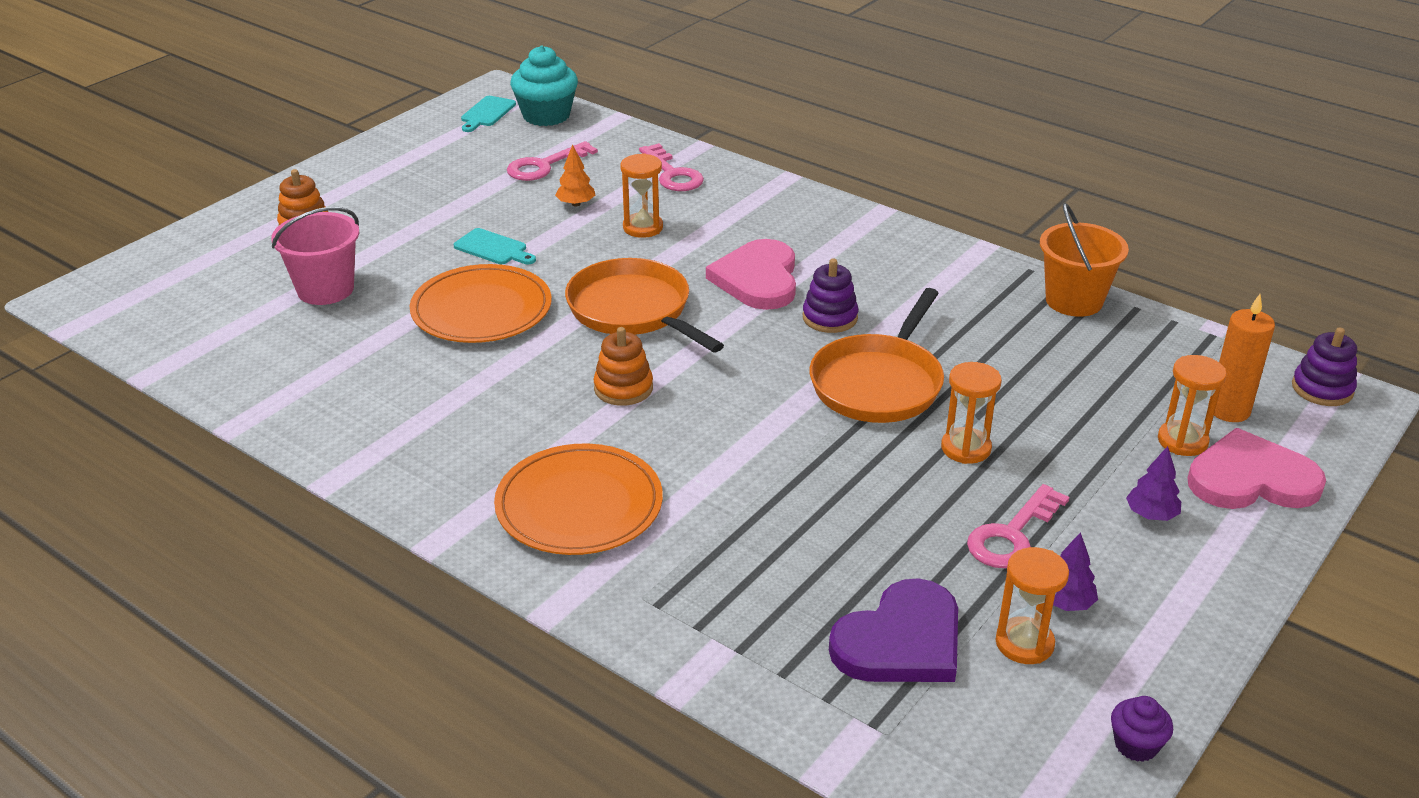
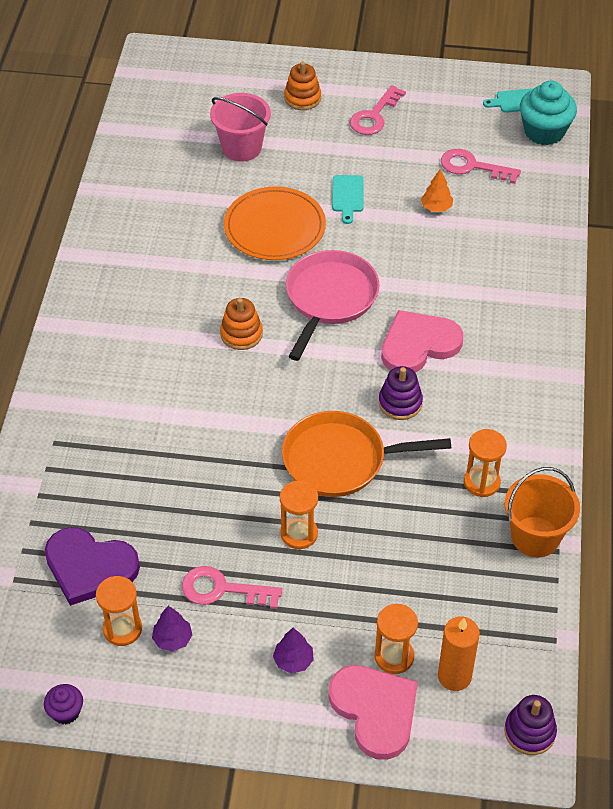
camera: 60 degrees right, 15 degrees up
orange plate [494,443,663,555] -> none
orange pan [565,258,724,352] -> pink pan [286,250,380,361]
orange hourglass [620,153,663,238] -> orange hourglass moved to [464,429,507,497]
pink key [639,143,704,191] -> pink key moved to [350,85,406,135]

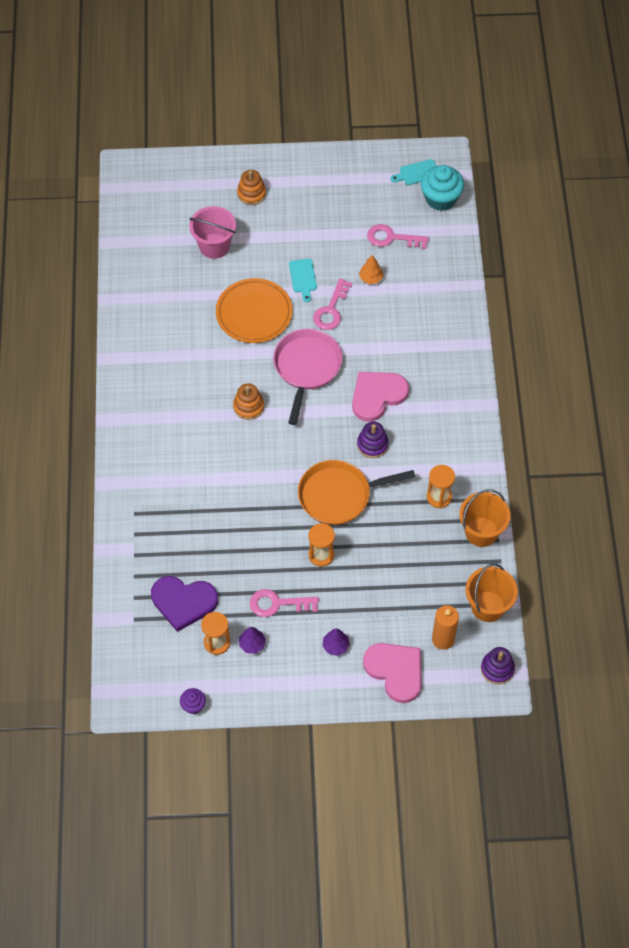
camera: 10 degrees left, 10 degrees up
pink key [350,85,406,135] -> pink key moved to [313,279,352,330]
orange hourglass [375,604,418,674] -> none
none -> orange bucket [466,563,518,622]

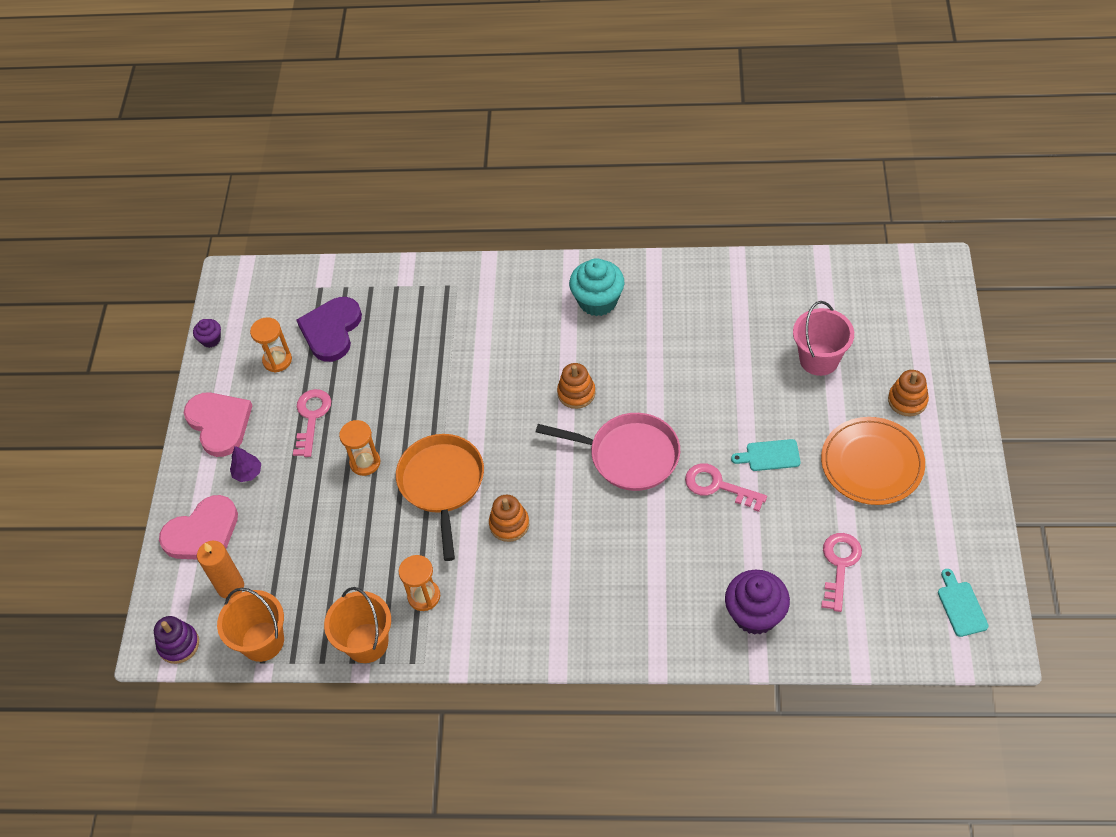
camera: 100 degrees right, 5 degrees down
orange plate [216,278,293,343] -> orange plate moved to [821,417,925,505]
purple tree [239,627,266,654] -> none
pink heart [352,372,409,422] -> pink heart moved to [184,392,253,457]
purple stacking toy [357,422,389,458] -> orange stacking toy [489,495,529,542]
orange tree [359,255,383,284] -> none
turquoise cupcake [421,165,464,211] -> turquoise cupcake moved to [569,258,624,316]
none -> purple cupcake [725,570,790,635]

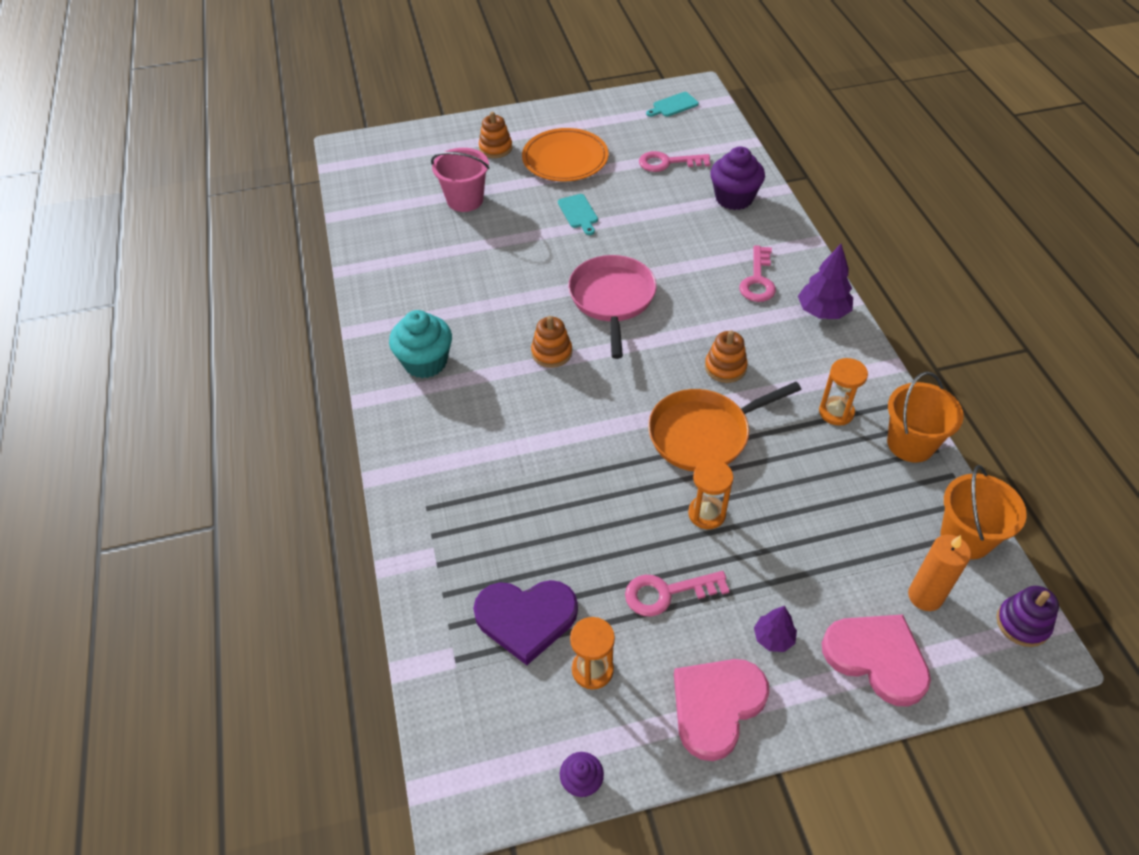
camera: 110 degrees left, 5 degrees down
pink key [685,463,767,512] -> pink key moved to [740,245,776,302]
none -> purple tree [798,244,853,319]

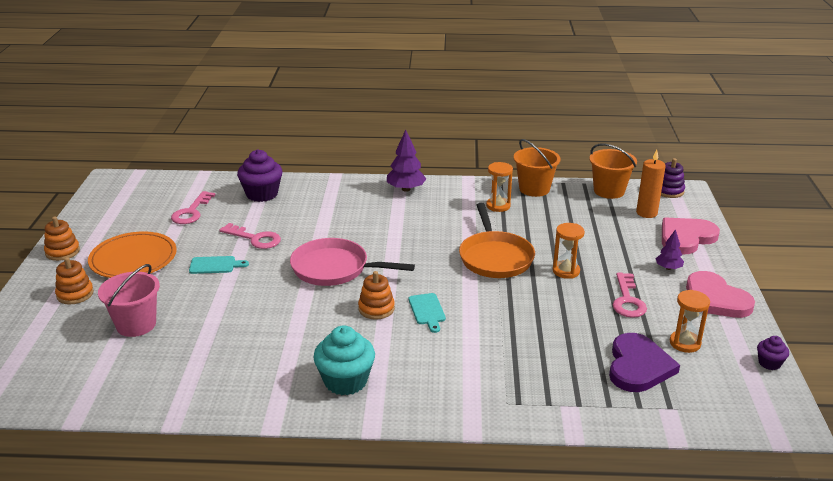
camera: 75 degrees left, 20 degrees down
turquoise cutting board [646,92,699,117] -> turquoise cutting board moved to [409,293,446,333]
orange stacking toy [705,330,748,383] -> orange stacking toy moved to [44,216,80,261]
pink key [740,245,776,302] -> pink key moved to [220,223,281,249]

